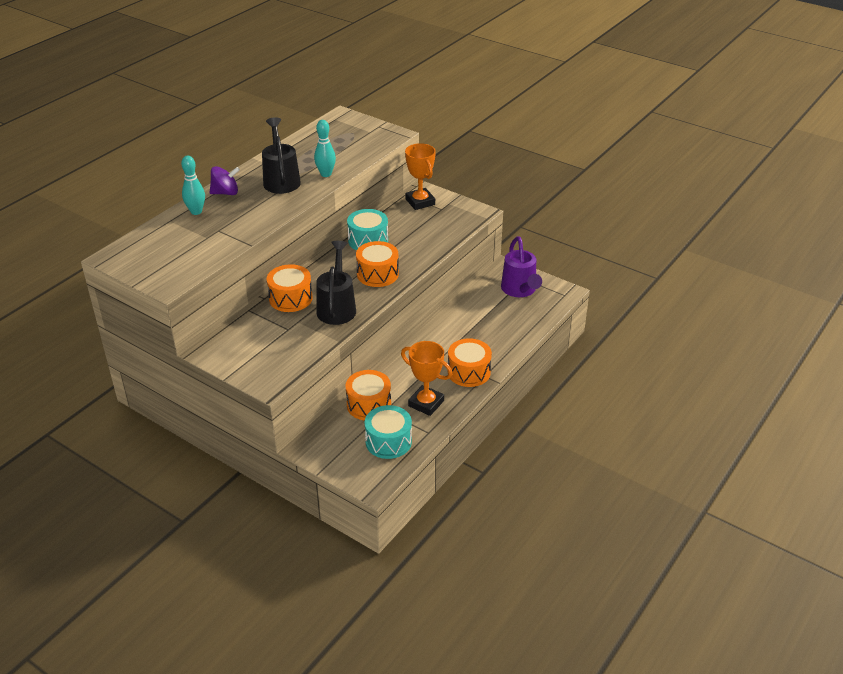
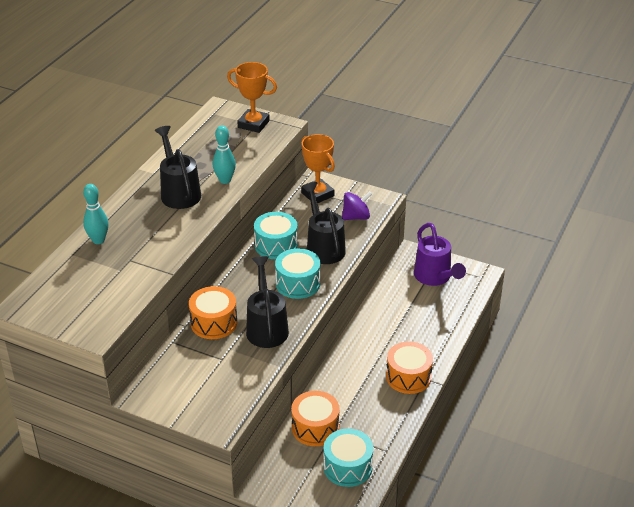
camera: 10 degrees left, 0 degrees up
purple spinning top [210,166,240,195] -> purple spinning top moved to [342,191,372,220]
orange drum [356,241,399,287] -> turquoise drum [275,248,320,299]
orange trophy [401,341,453,416] -> orange trophy moved to [227,62,277,133]
none -> black watering can [302,182,346,264]

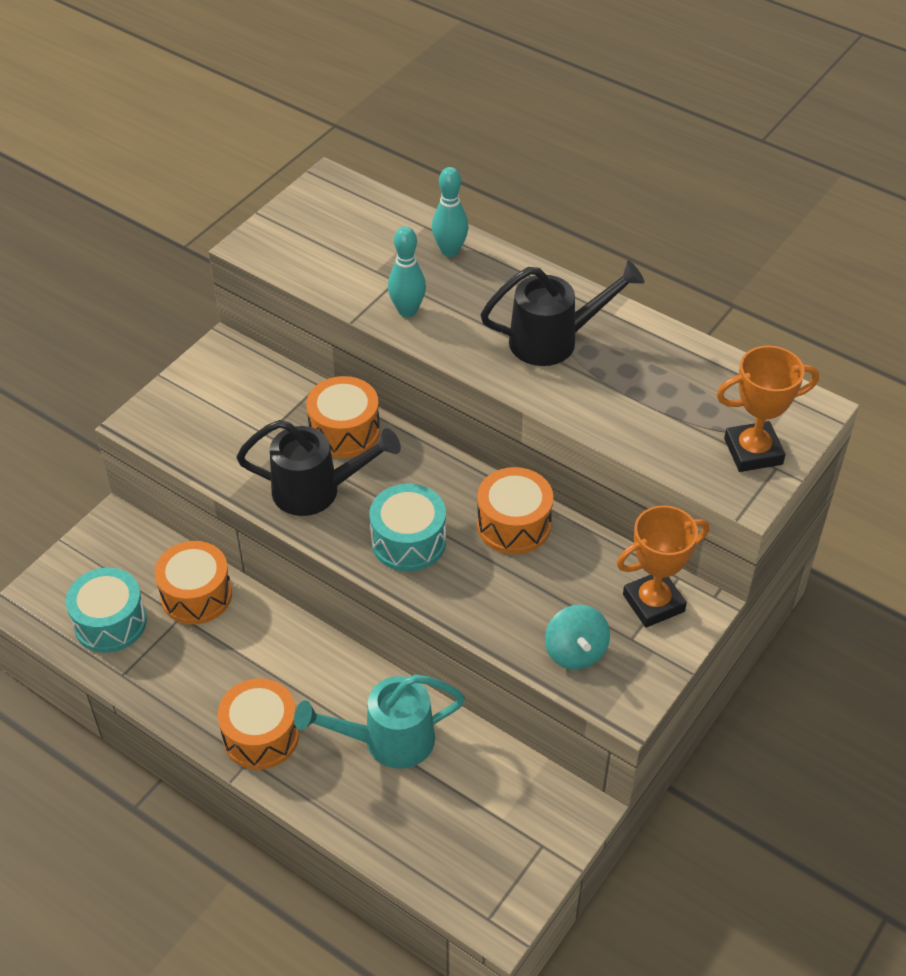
camera: 100 degrees right, 10 degrees up
turquoise bowling pin [213,125,236,184] -> turquoise bowling pin moved to [388,226,426,317]
orange trophy [227,62,277,133] -> orange trophy turned 45 degrees clockwise [717,346,819,472]
turquoise drum [254,212,298,259] -> orange drum [477,467,553,554]
black watering can [302,182,346,264] -> none
purple spinning top [342,191,372,220] -> turquoise spinning top [545,605,610,670]
purple watering can [414,223,466,286] -> none
none -> turquoise watering can [294,674,465,769]

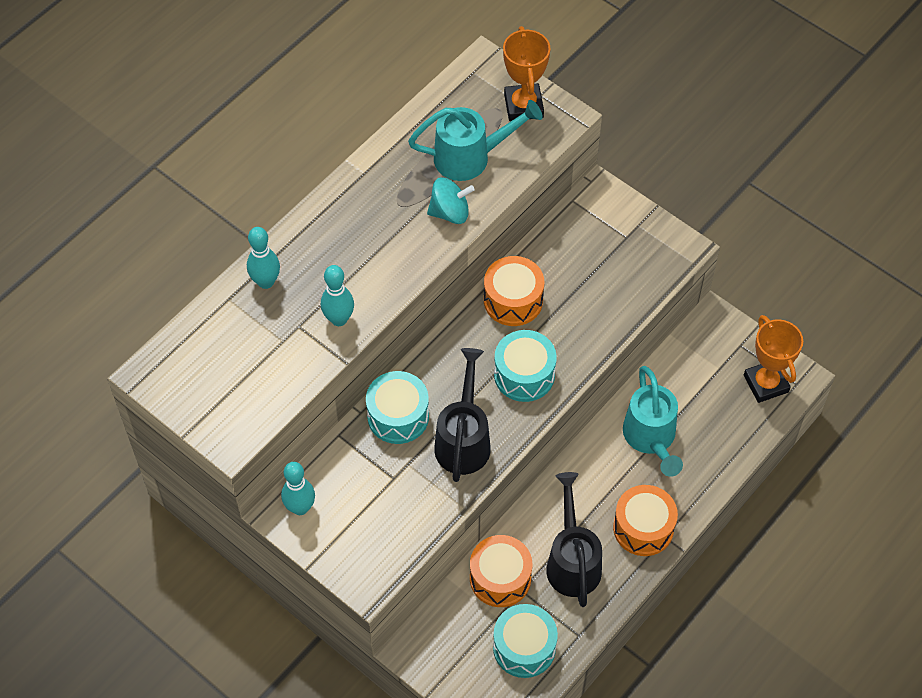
camera: 85 degrees left, 10 degrees up
orange drum [306,376,380,458] -> turquoise drum [366,371,429,444]
black watering can [480,260,645,366] -> black watering can moved to [546,472,602,607]
turquoise spinning top [545,605,610,670] -> turquoise spinning top moved to [427,177,475,224]
orange trophy [617,505,709,628] -> orange trophy moved to [744,315,803,403]
none -> turquoise bowling pin [281,462,315,515]
none -> turquoise watering can [408,100,543,181]

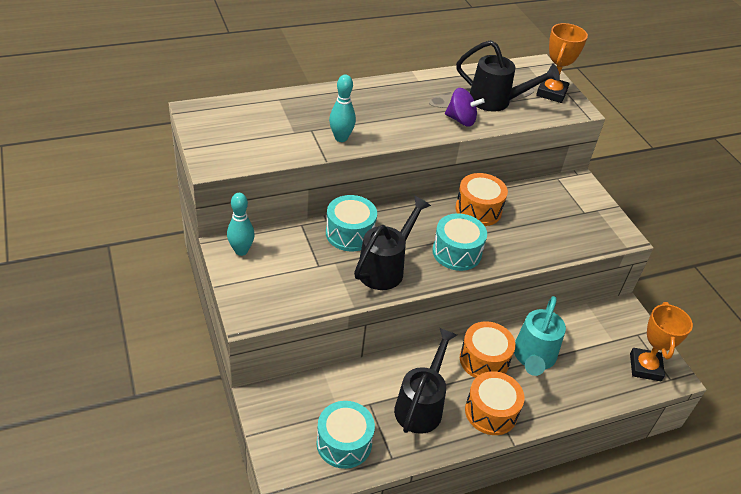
camera: 25 degrees right, 15 degrees down
turquoise bowling pin [247,227,280,289] -> none
turquoise watering can [408,100,543,181] -> black watering can [456,40,560,112]
turquoise spinning top [427,177,475,224] -> purple spinning top [445,88,485,127]
orange drum [470,535,532,607] -> orange drum moved to [460,321,516,378]

